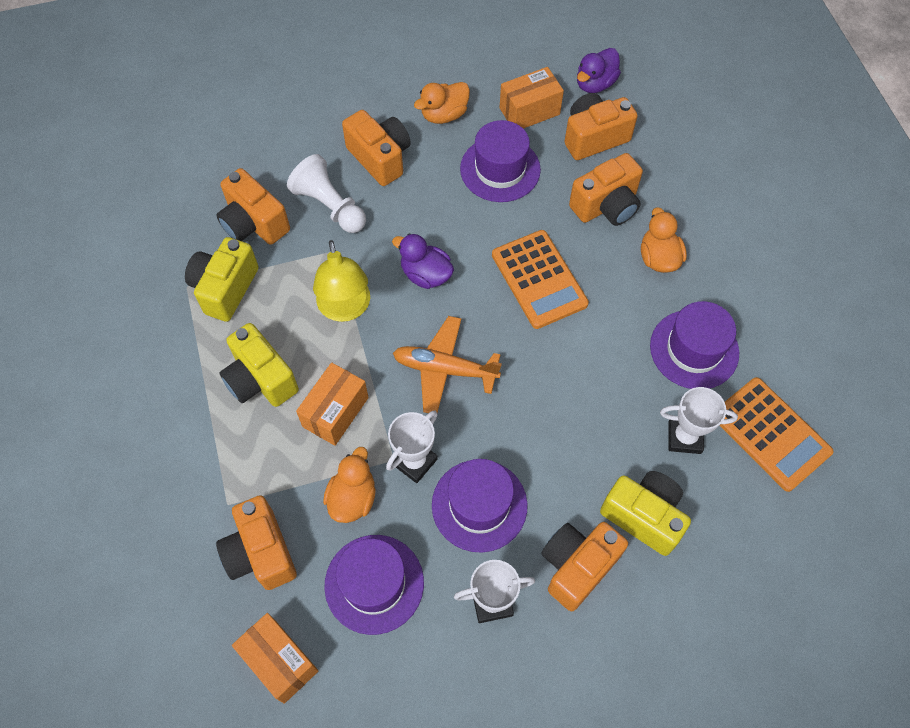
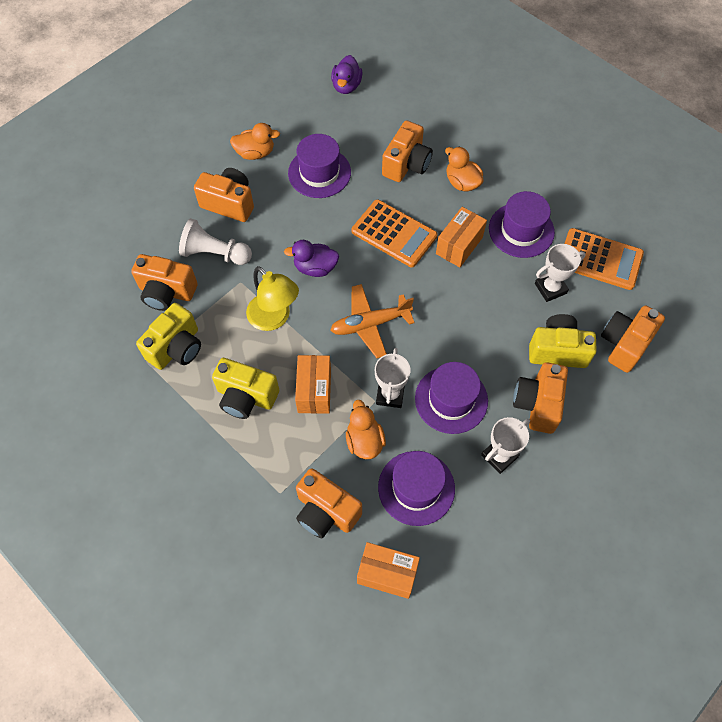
camera: 30 degrees left, 0 degrees up
yellow camera [185,237,259,322] -> yellow camera turned 135 degrees counterclockwise [136,303,201,370]
orange duck [414,82,470,124] -> orange duck turned 120 degrees counterclockwise [230,123,280,160]
orange box [500,67,564,129] -> orange box moved to [436,207,487,267]
orange camera [564,93,638,160] -> orange camera moved to [601,305,665,373]

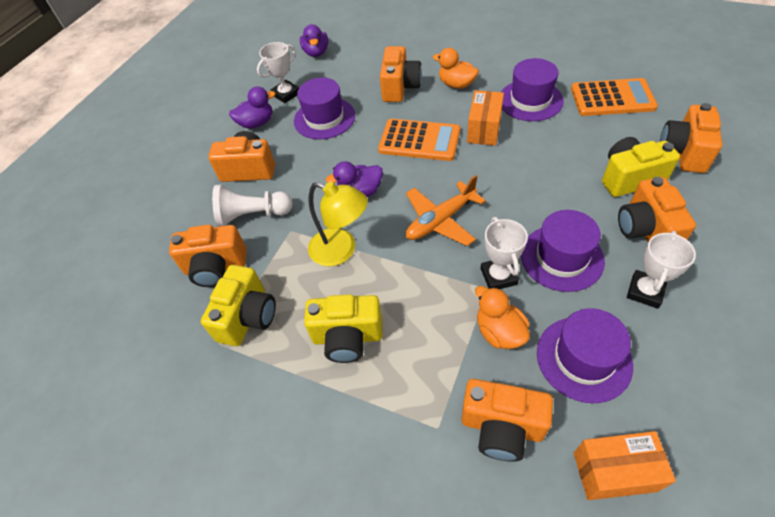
camera: 15 degrees left, 10 degrees down
orange duck [230,123,280,160] -> purple duck [229,87,276,129]
orange box [295,355,331,414] -> none
white trophy [535,244,586,302] -> white trophy moved to [257,42,299,103]

